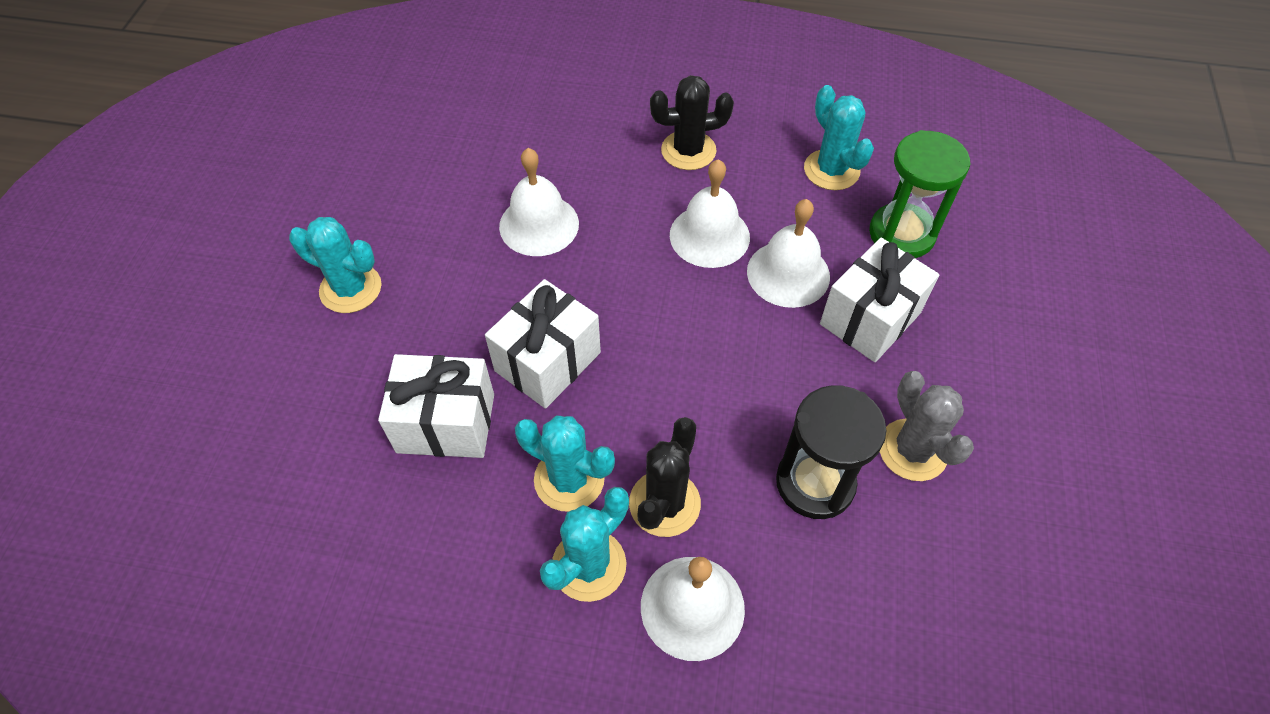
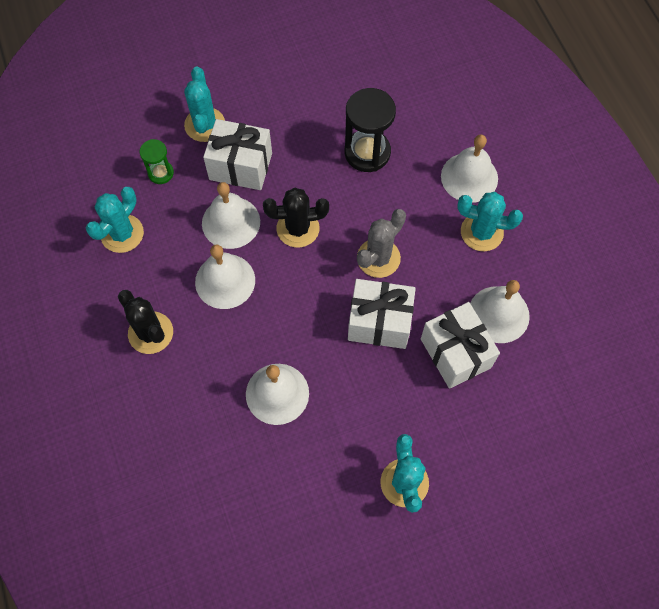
camera: 120 degrees left, 10 degrees up
turquoise cactus [515,415,615,512] -> turquoise cactus moved to [184,66,225,142]
black cactus [629,417,701,537] -> black cactus moved to [263,187,329,248]
green hourglass [869,130,970,258] -> green hourglass [140,139,174,184], size x0.55
grey cactus [880,371,974,481] -> grey cactus moved to [357,209,406,278]
none -> white bell [470,280,530,343]

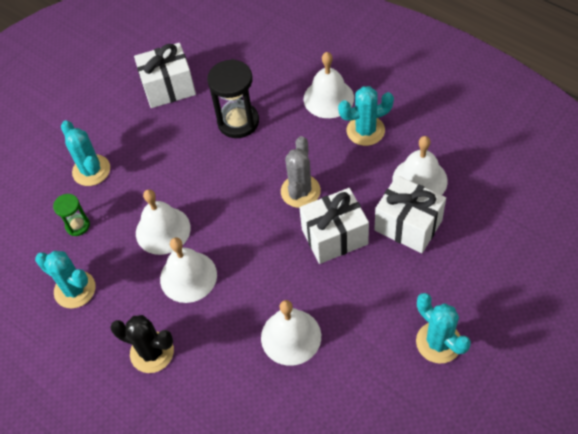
camera: 25 degrees left, 10 degrees down
turquoise cactus [86,187,144,253] -> turquoise cactus turned 60 degrees counterclockwise [35,251,95,308]
white gift [203,119,272,190] -> white gift moved to [134,43,196,108]
black cactus [263,187,329,248] -> none

